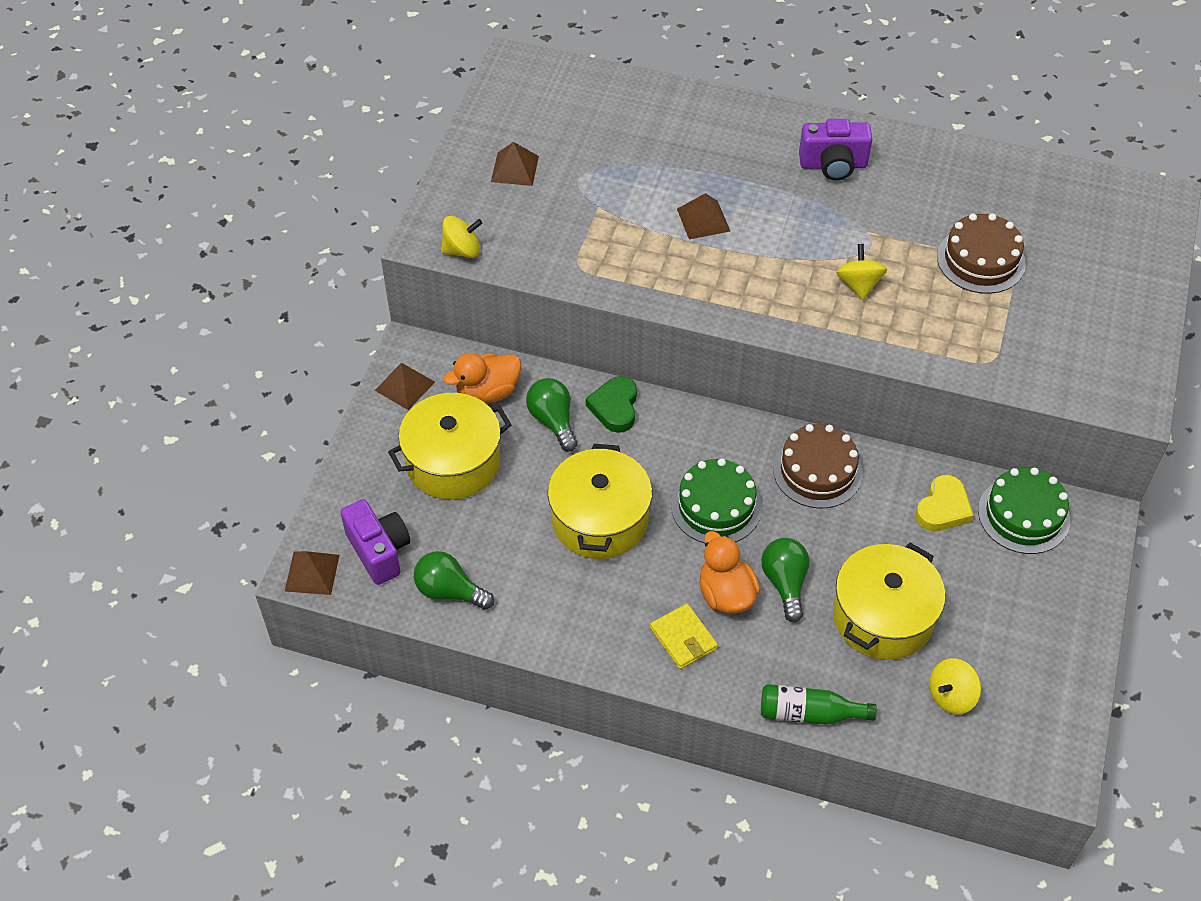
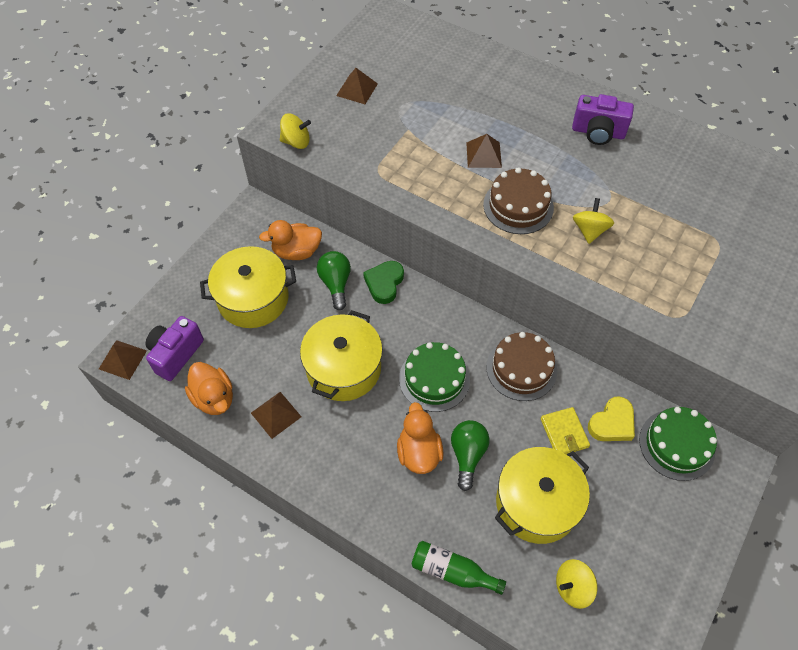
camera: 15 degrees right, 5 degrees up
purple camera [340,499,410,585] -> purple camera turned 135 degrees counterclockwise [146,316,204,381]
brown pyramid [375,363,435,410] -> brown pyramid moved to [251,392,301,439]
green light bulb [414,551,494,610] -> orange duck [185,362,233,415]
yellow wallet [650,604,718,669] -> yellow wallet moved to [541,407,590,454]
brown cake [937,213,1026,294] -> brown cake moved to [483,167,554,234]

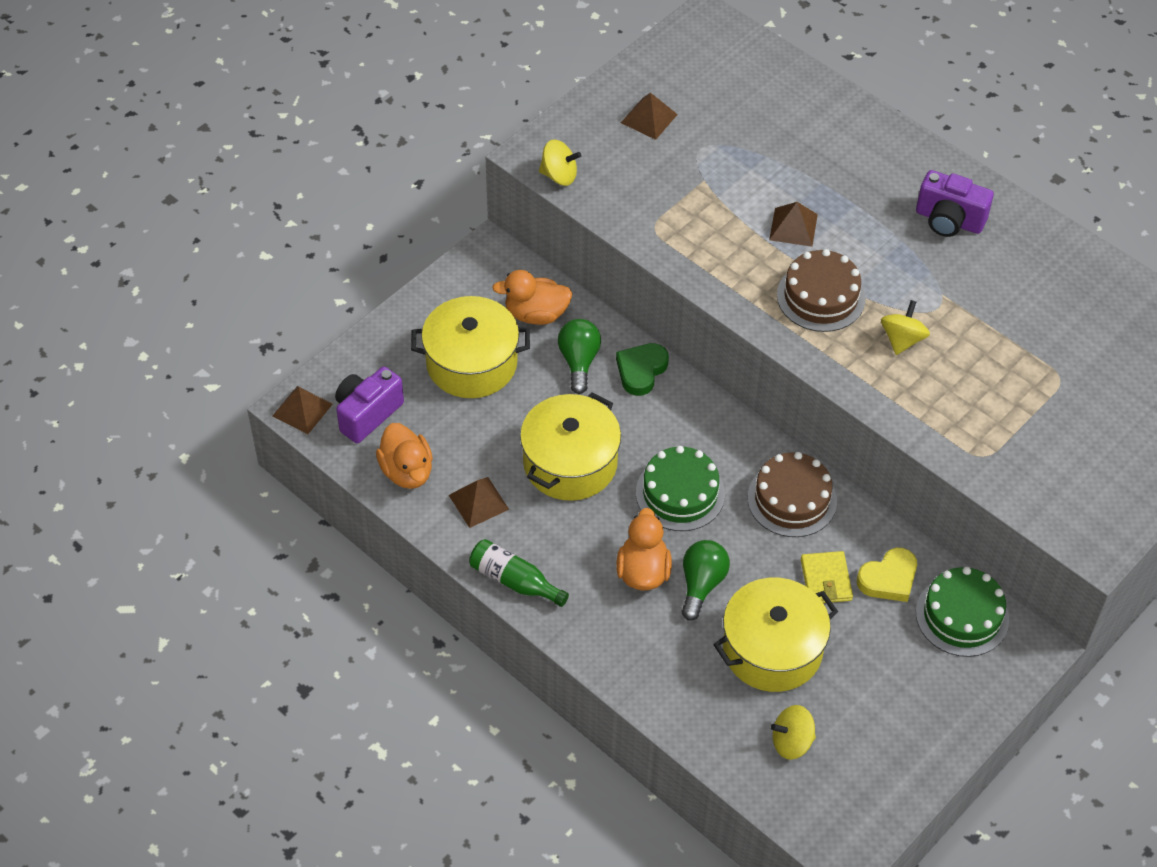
camera: 10 degrees right, 5 degrees down
green bottle [412,541,506,595] -> green bottle moved to [469,539,569,607]

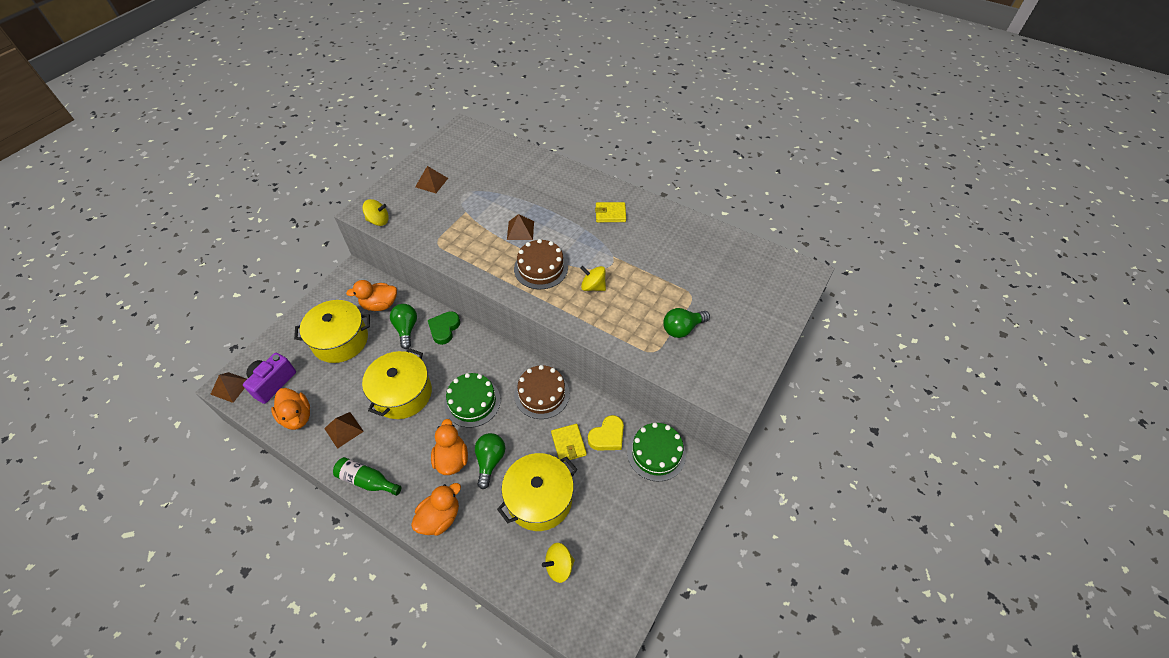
camera: 10 degrees left, 0 degrees up
yellow spinning top [881,300,930,355] -> yellow spinning top turned 75 degrees counterclockwise [580,266,606,291]
purple camera [916,170,994,237] -> yellow wallet [595,202,626,222]
none -> orange duck [411,483,461,536]
none -> green light bulb [663,308,710,338]

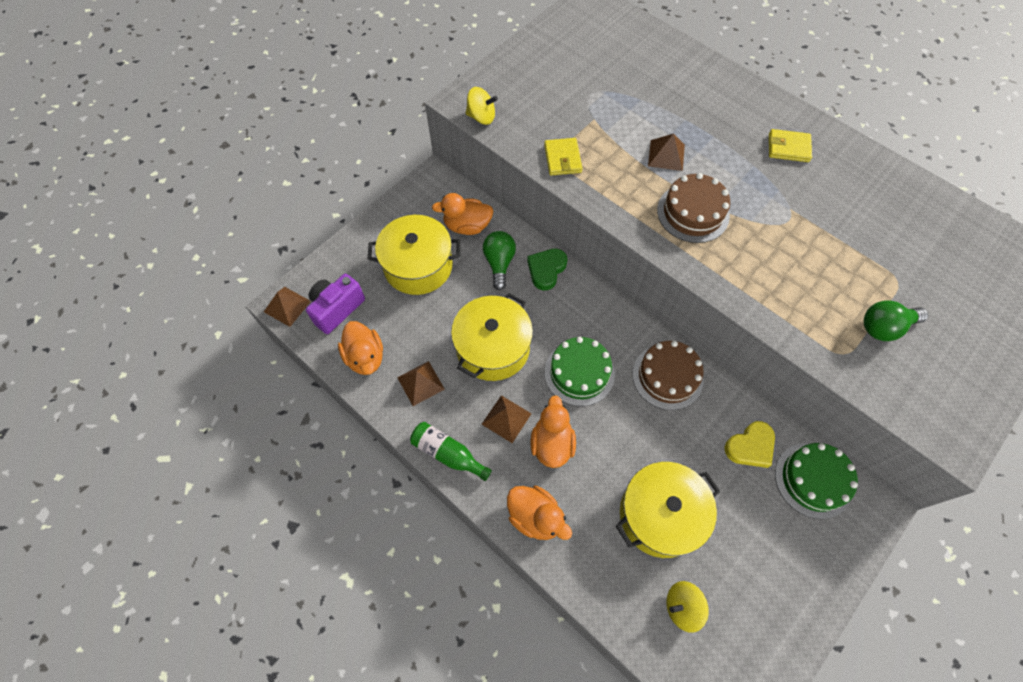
camera: 10 degrees right, 10 degrees up
orange duck [411,483,461,536] -> orange duck turned 75 degrees clockwise [507,486,572,540]
brown pyramid [415,166,448,193] -> brown pyramid moved to [482,395,532,443]
green light bulb [475,433,505,489] -> none
yellow wallet [551,424,587,462] -> yellow wallet moved to [544,138,583,175]
yellow spinning top [580,266,606,291] -> none

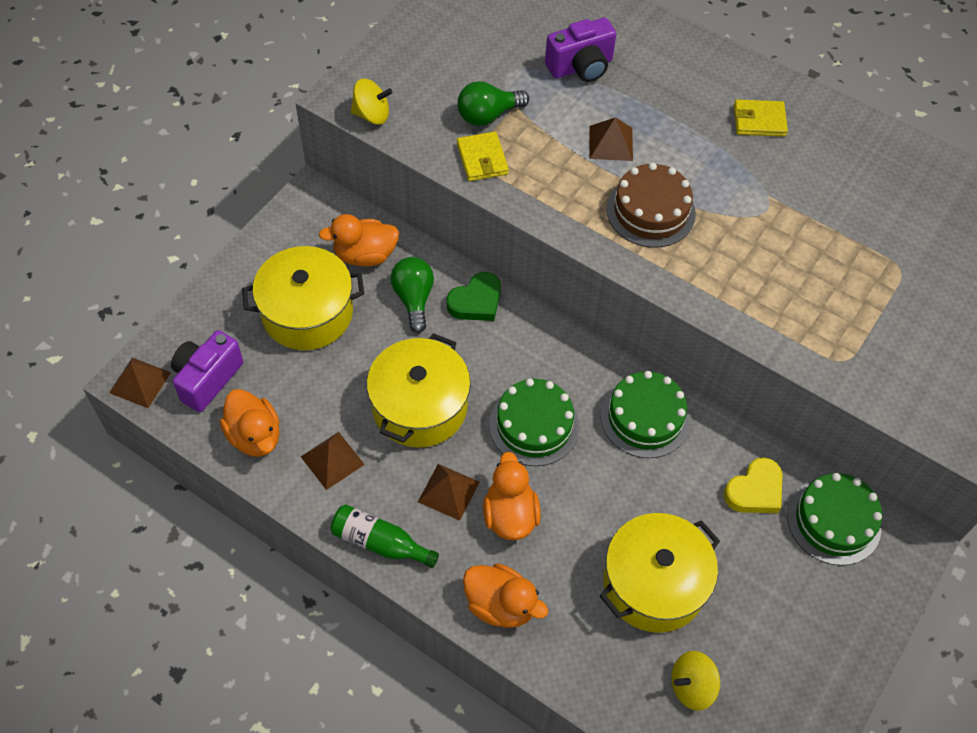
camera: 10 degrees left, 5 degrees down
green heart [527,249,568,290] -> green heart turned 150 degrees counterclockwise [447,272,501,321]
brown cake [632,341,704,410] -> green cake [601,371,690,458]
green light bulb [864,300,928,341] -> green light bulb moved to [457,81,529,126]
none -> purple camera [545,18,616,82]

